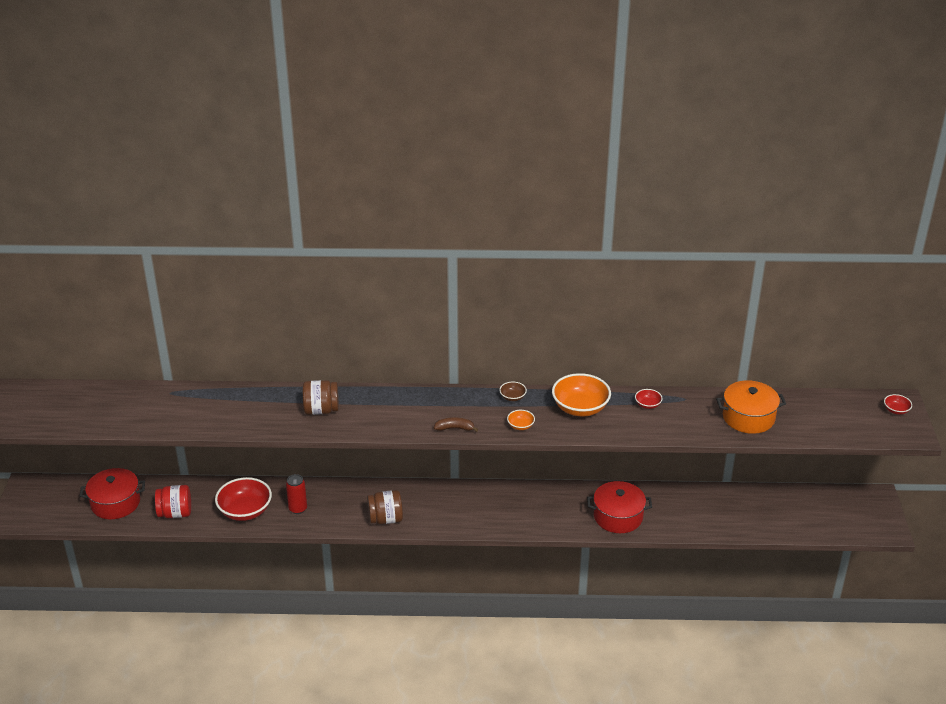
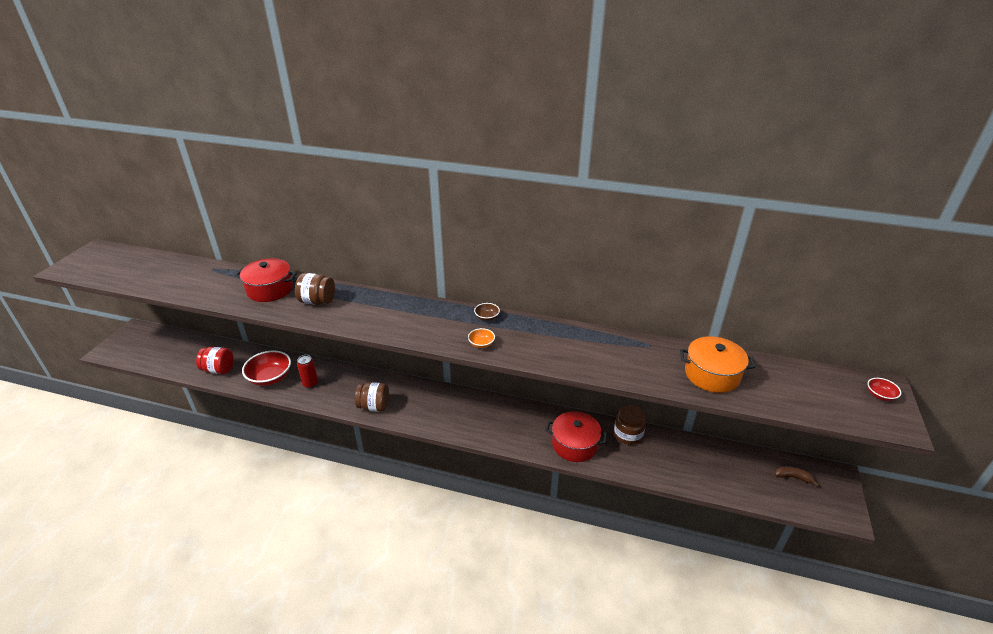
camera: 15 degrees right, 0 degrees up
red pot [80,468,145,519] -> red pot moved to [235,258,297,302]
brown banana [434,417,478,432] -> brown banana moved to [775,466,820,487]
orange bowl [552,373,611,417] -> none
red bowl [635,389,662,409] -> none
none -> brown jar [614,405,646,444]

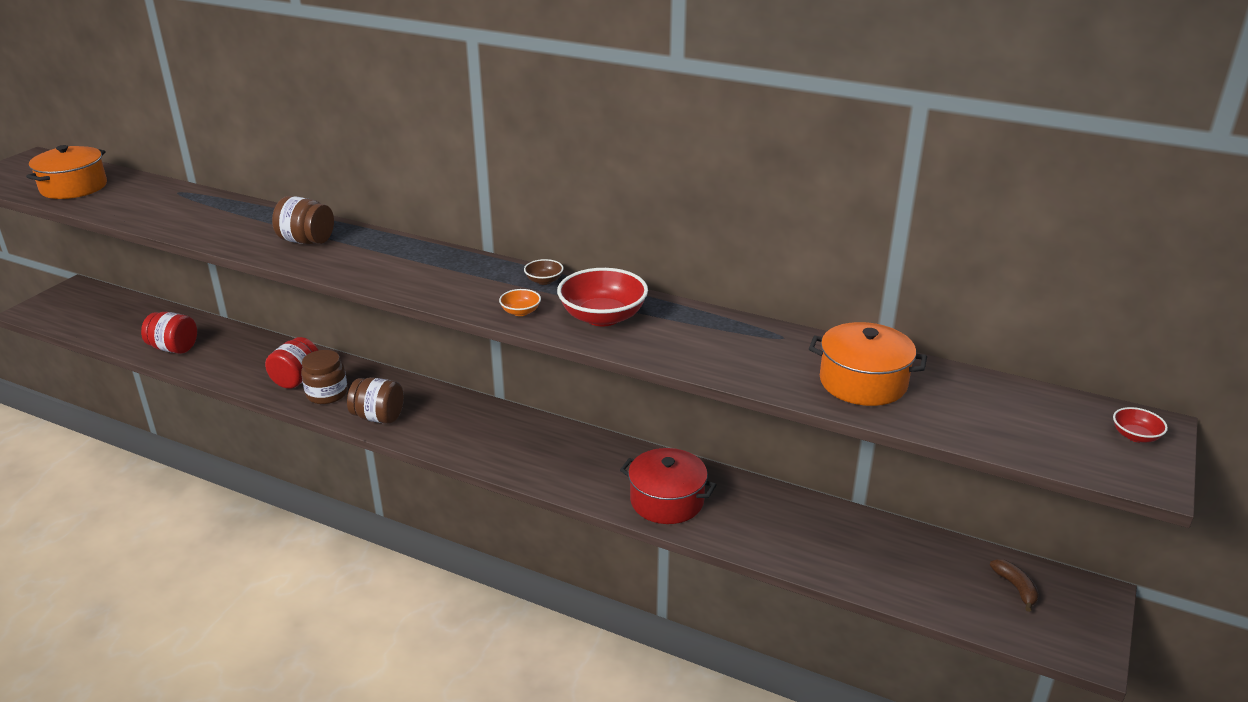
camera: 10 degrees right, 5 degrees down
red pot [235,258,297,302] -> none
red bowl [242,351,291,386] -> red bowl moved to [557,268,648,327]
red can [297,355,318,389] -> red jar [265,337,318,389]
brown jar [614,405,646,444] -> brown jar moved to [301,350,348,404]
brown banana [775,466,820,487] -> brown banana turned 45 degrees clockwise [990,559,1039,612]
none -> orange pot [26,145,107,199]

